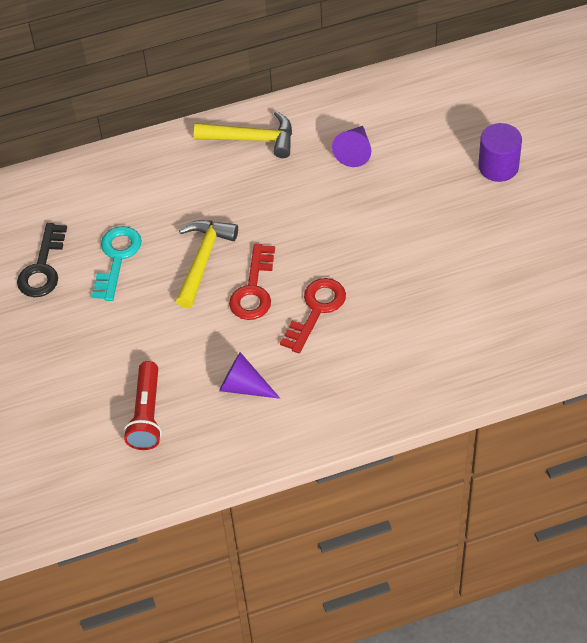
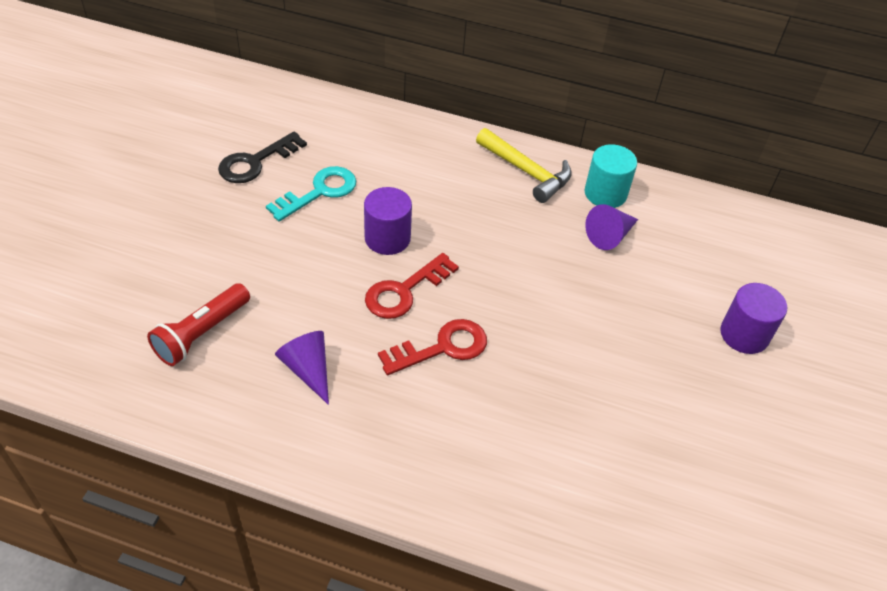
camera: 30 degrees right, 5 degrees down
yellow hammer [176,220,238,308] -> purple cylinder [364,187,412,255]
none -> turquoise cylinder [585,144,637,208]

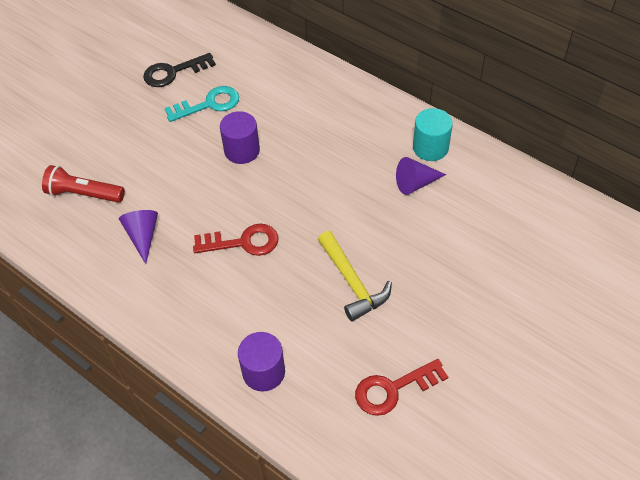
camera: 25 degrees right, 5 degrees up
red flashlight [147,283,250,366] -> red flashlight turned 45 degrees clockwise [42,165,125,203]
red key [365,253,459,319] -> red key moved to [355,359,448,416]
yellow hammer [476,128,572,203] -> yellow hammer moved to [318,231,392,322]
purple cylinder [720,283,787,354] -> purple cylinder moved to [238,332,285,392]

